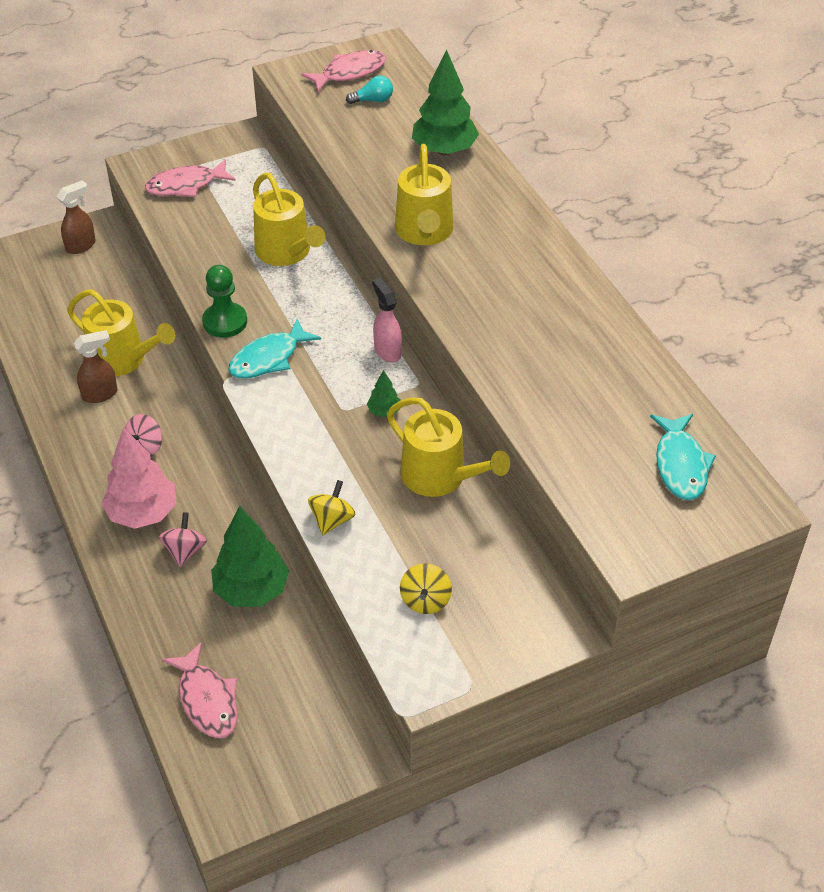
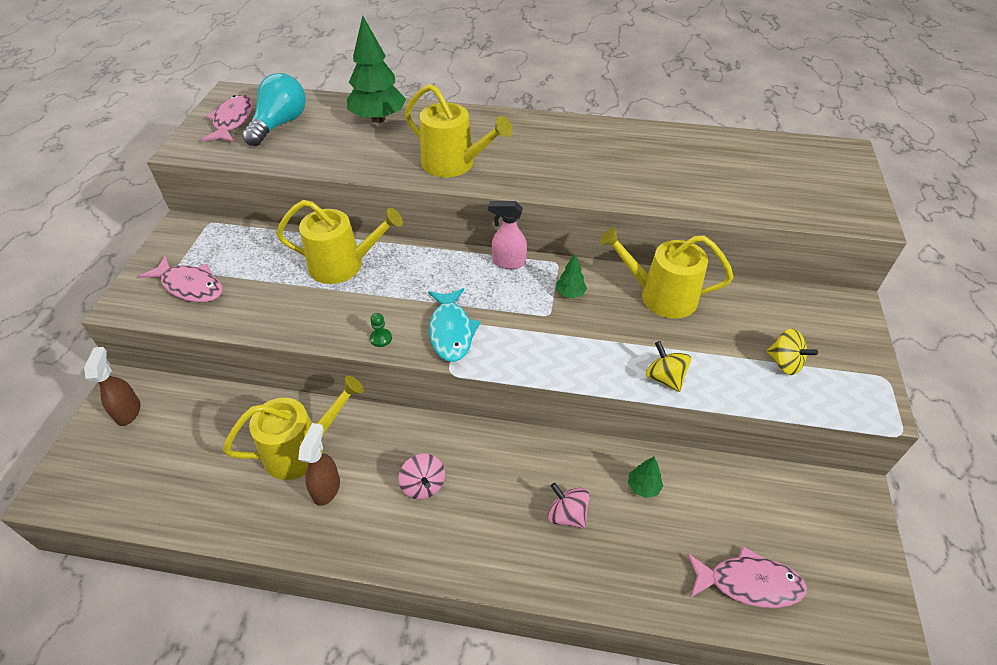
camera: 55 degrees left, 0 degrees up
pink tree [101,427,176,529] -> none
pink fish [145,159,236,197] -> pink fish turned 75 degrees counterclockwise [139,256,222,302]
green pawn [202,265,247,338] -> green pawn [370,313,392,347], size x0.48
green tree [211,506,289,607] -> green tree [628,456,663,498], size x0.46
turquoise light bulb [346,76,393,104] -> turquoise light bulb [242,73,306,146], size x1.92
yellow watering can [387,397,510,497] -> yellow watering can turned 150 degrees counterclockwise [599,227,734,319]
turquoise fish [650,414,716,500] -> none

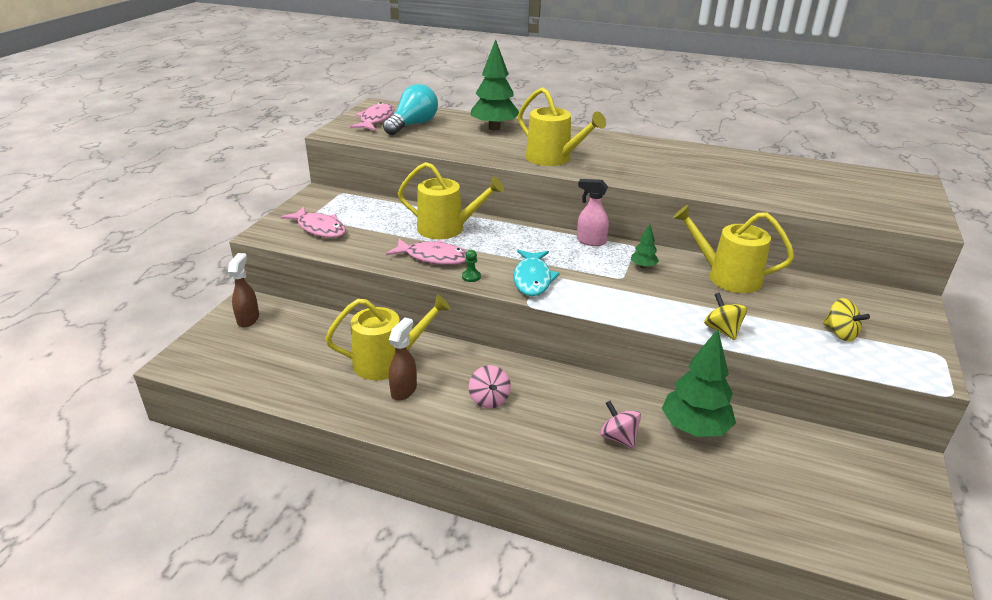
camera: 10 degrees right, 15 degrees down
green tree [628,456,663,498] -> green tree [662,329,736,437], size x2.16
pink fish [687,546,807,608] -> pink fish moved to [386,239,466,265]

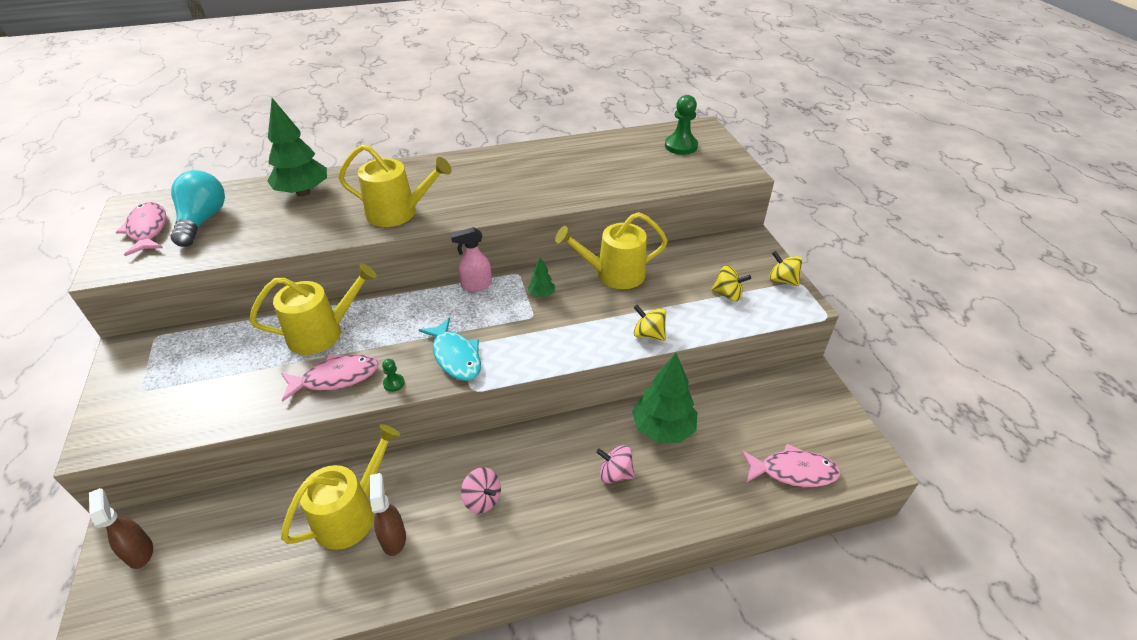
camera: 35 degrees left, 10 degrees up
pink fish [281,207,346,238] -> pink fish moved to [741,444,840,487]
none -> green pawn [665,95,698,155]
none -> yellow spinning top [769,251,803,286]

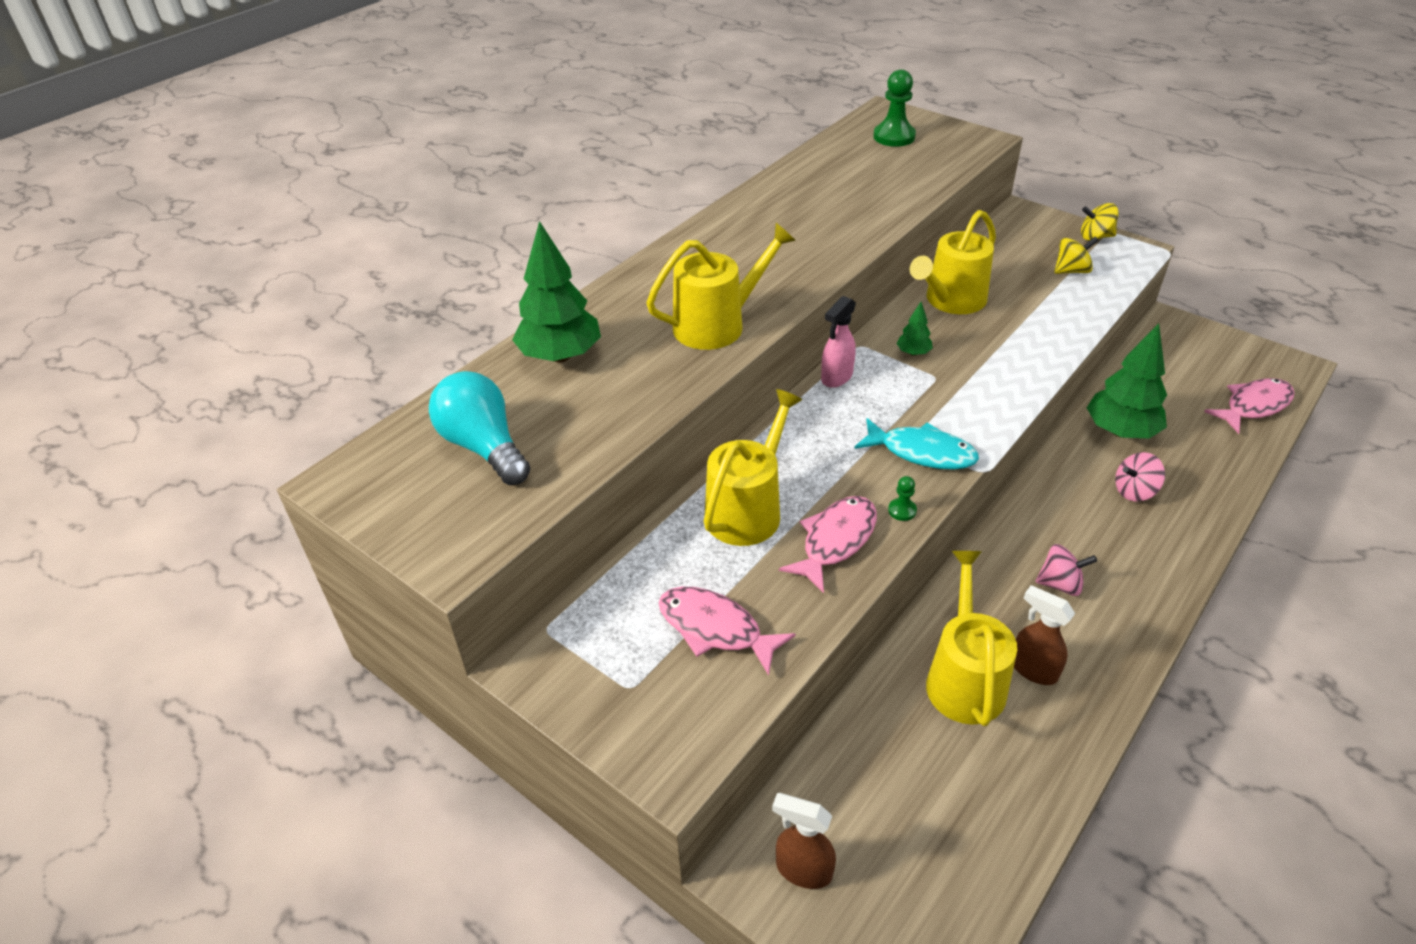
camera: 35 degrees left, 0 degrees up
pink fish [116,202,166,256] -> pink fish moved to [659,587,796,675]
yellow spinning top [634,305,666,341] -> none

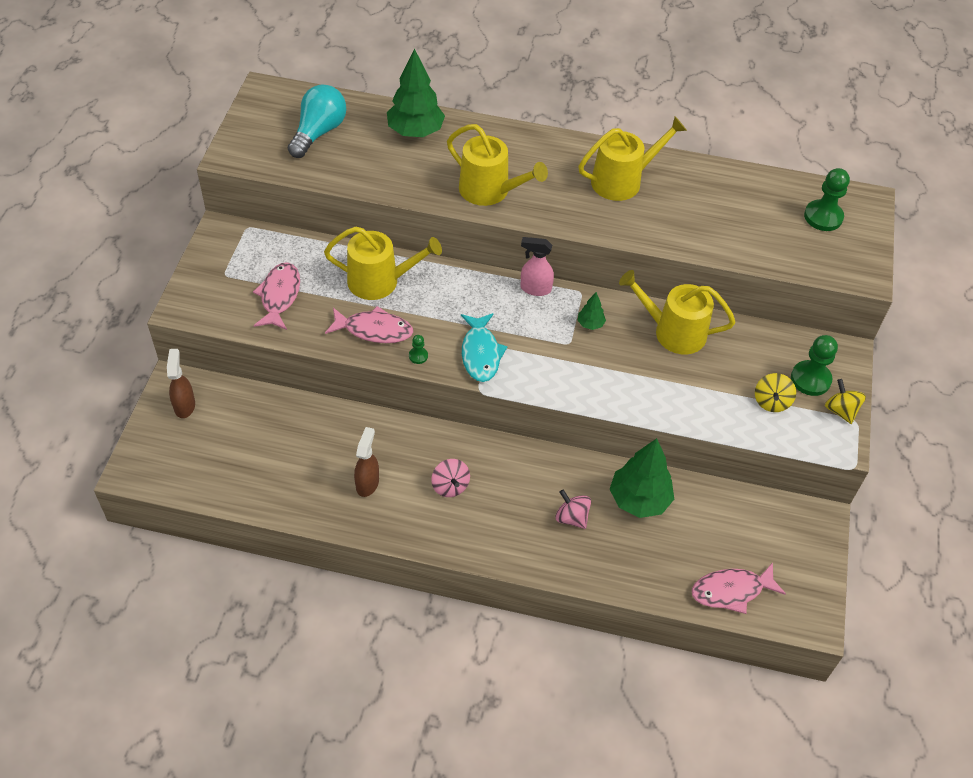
camera: 60 degrees right, 10 degrees up
yellow watering can [926,551,1017,726] -> yellow watering can moved to [578,117,687,201]
yellow spinning top [1054,237,1099,274] -> yellow spinning top turned 60 degrees clockwise [755,373,796,412]
pink fish [1204,378,1295,434] -> pink fish turned 135 degrees clockwise [692,562,786,614]
none -> green pawn [791,335,838,396]

